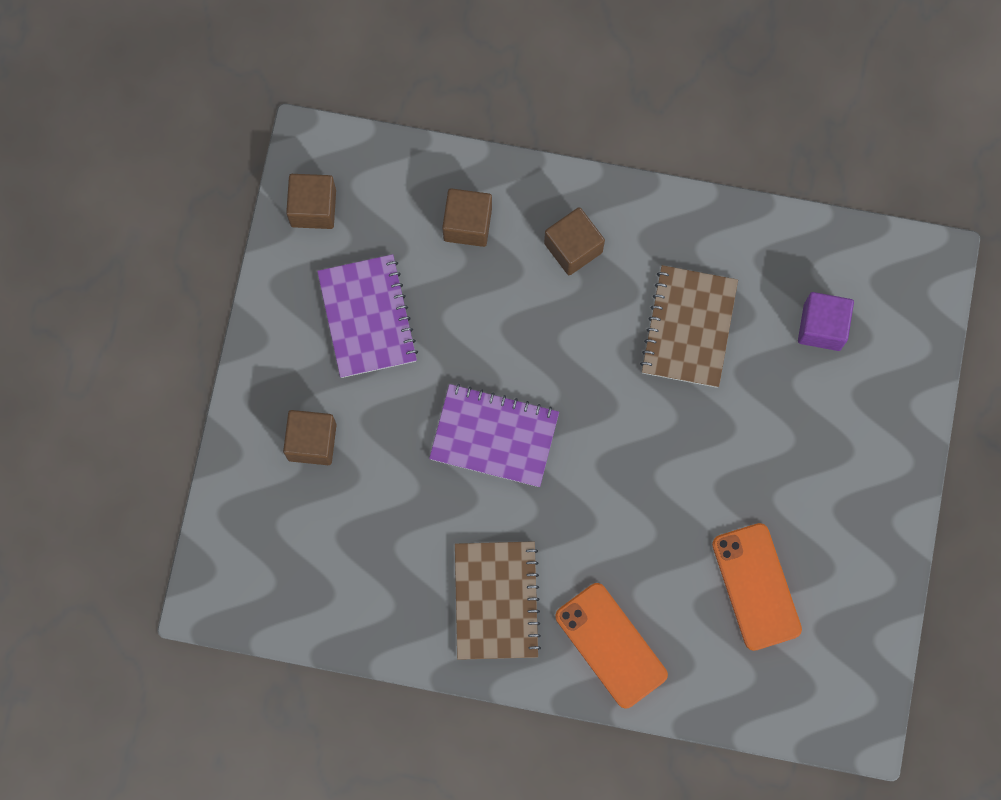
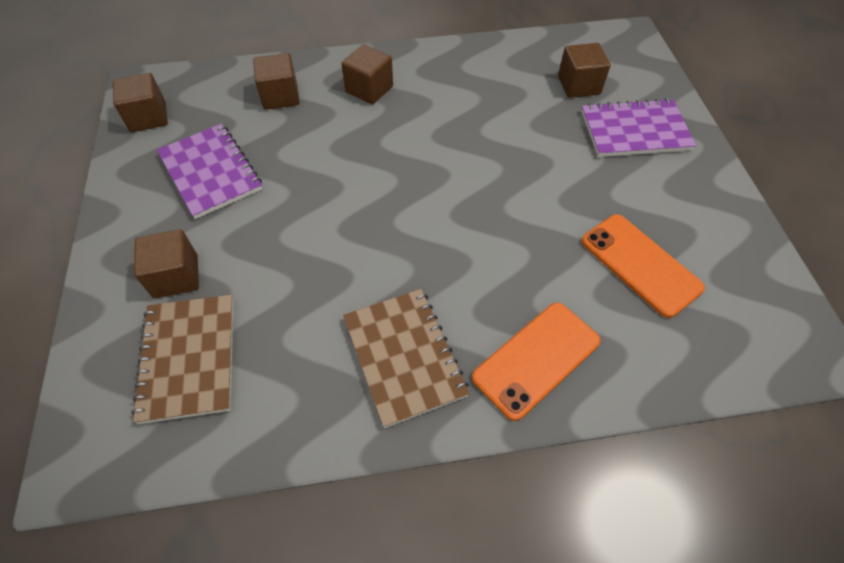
camera: 20 degrees left, 20 degrees down
purple notebook [429,384,559,487] -> purple notebook moved to [581,98,697,157]
orange phone [555,583,668,709] -> orange phone turned 75 degrees counterclockwise [472,303,601,421]
brown notebook [640,265,738,388] -> brown notebook moved to [131,294,234,424]
purple cube [798,292,854,351] -> brown cube [558,43,610,98]

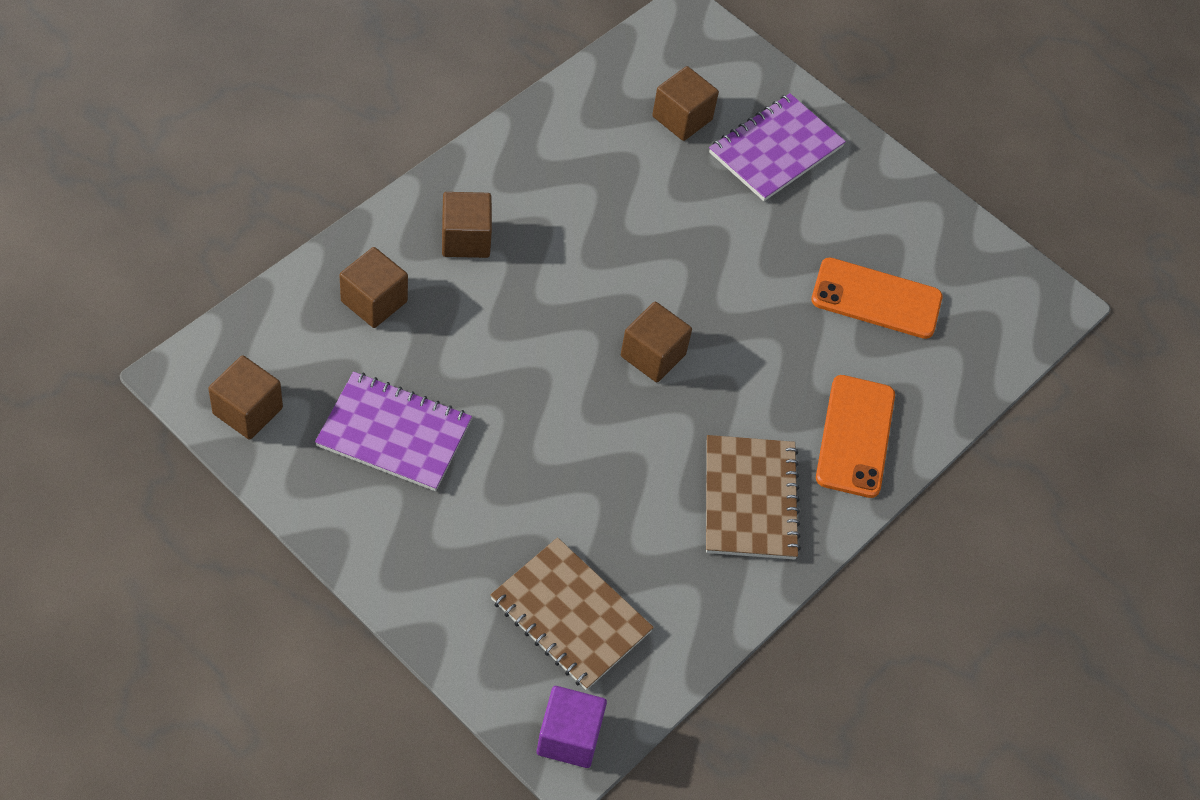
camera: 45 degrees left, 0 degrees up
brown cube [134,229,199,299] -> brown cube moved to [621,302,692,382]
brown notebook [343,289,470,428] -> brown notebook turned 60 degrees clockwise [706,435,801,560]
none -> purple cube [537,686,607,768]

